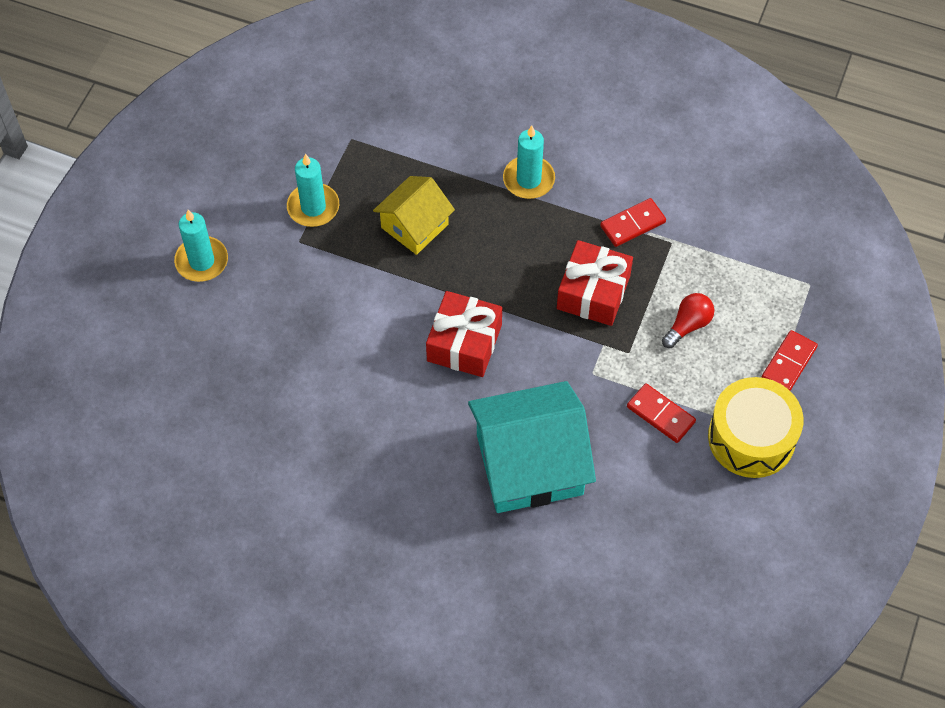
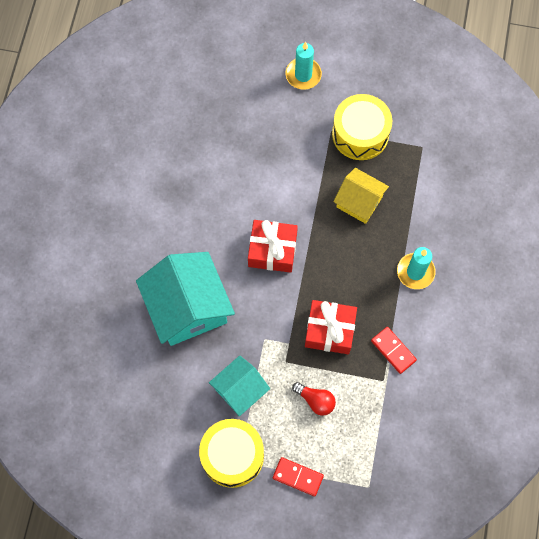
camera: 80 degrees right, 10 degrees up
turquoise candle [287,154,339,227] -> yellow drum [332,94,392,160]
red domino [627,383,696,443] -> turquoise house [209,355,270,417]

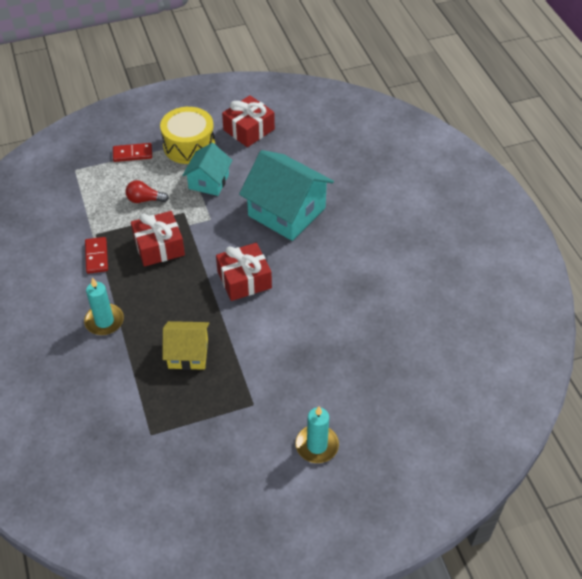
camera: 150 degrees right, 20 degrees down
yellow drum [332,94,392,160] -> none
red domino [371,327,417,374] -> red domino turned 60 degrees clockwise [85,237,108,274]
none -> red gift [222,95,275,147]

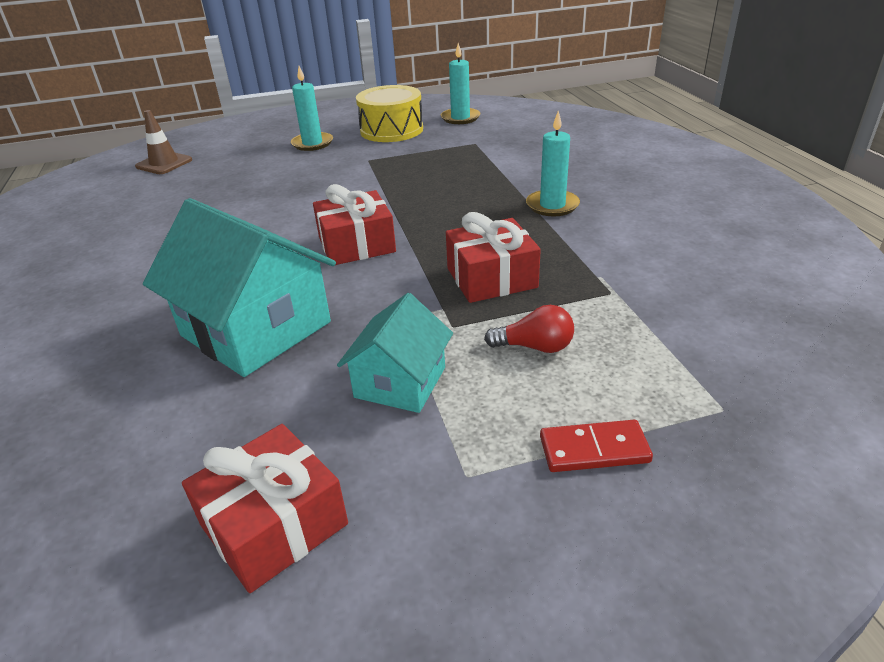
camera: 175 degrees left, 15 degrees down
red domino [85,237,108,274] -> none
yellow drum [160,107,215,164] -> yellow drum moved to [356,85,423,142]
yellow house [162,321,209,370] -> none
none -> brown traffic cone [135,110,192,174]
none -> turquoise candle [441,43,481,124]

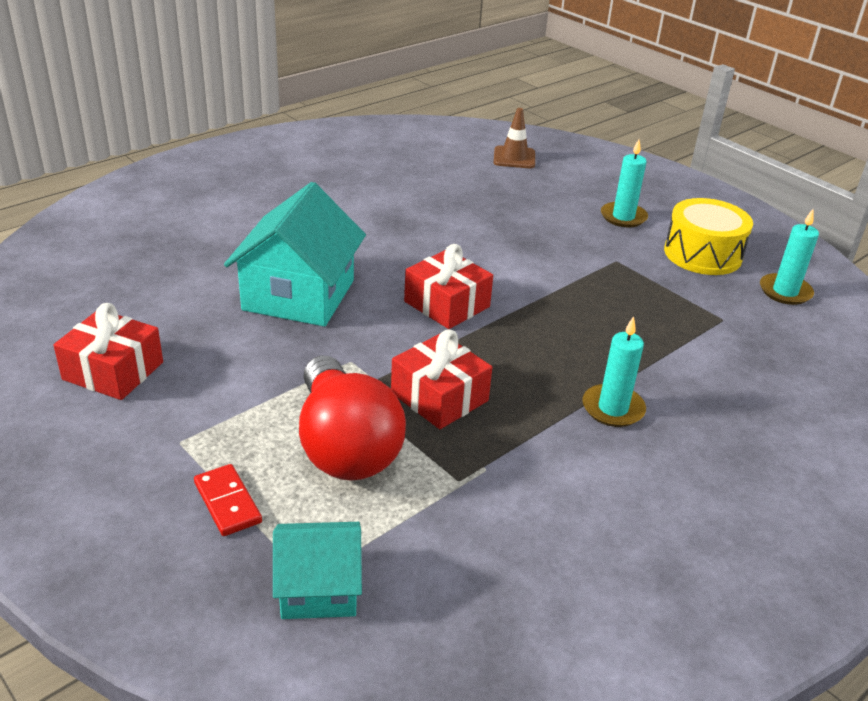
camera: 60 degrees right, 0 degrees up
turquoise house [337,293,453,413] -> turquoise house moved to [273,522,362,619]
red light bulb [484,305,574,353] -> red light bulb [299,356,406,481], size x2.31

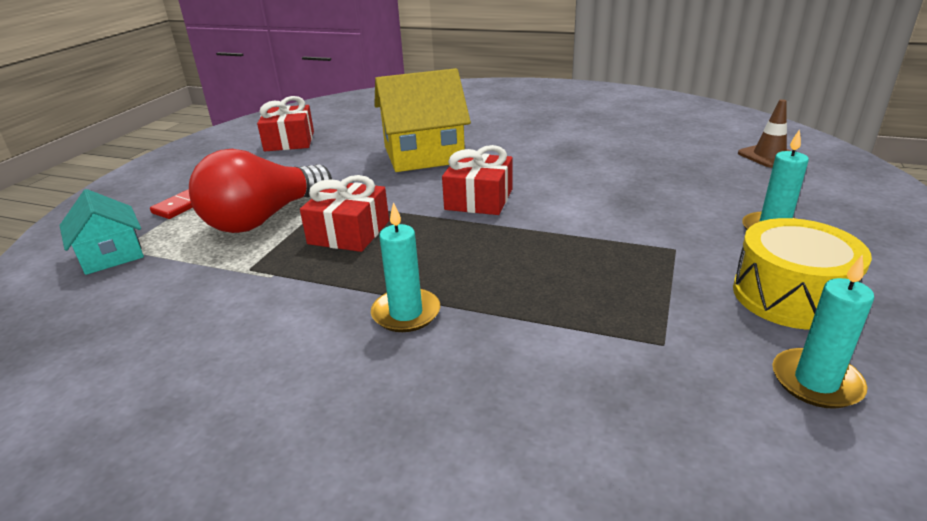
camera: 65 degrees right, 5 degrees down
turquoise house [224,182,366,327] -> yellow house [374,68,471,172]

